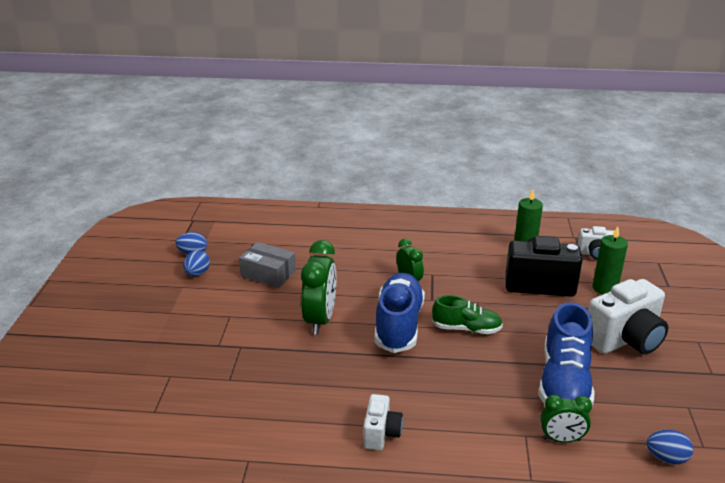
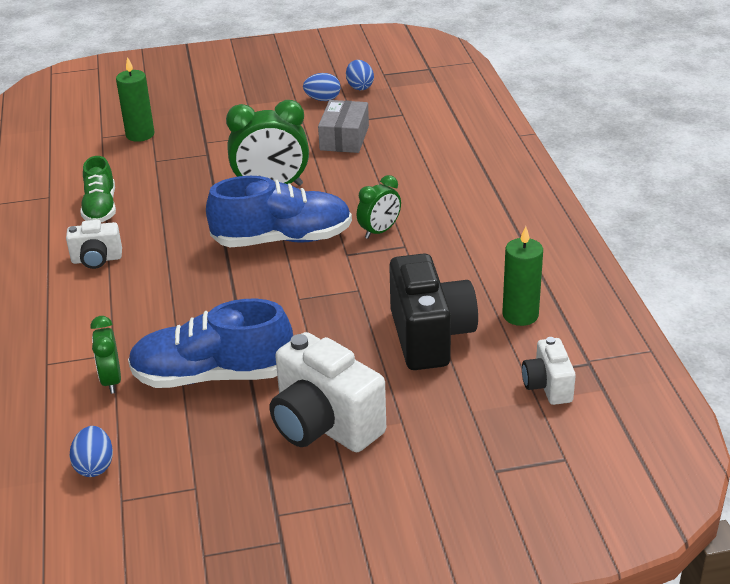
camera: 75 degrees right, 5 degrees up
green shoe [432,295,503,334] -> green shoe moved to [80,156,116,222]
green candle [592,226,628,295] -> green candle moved to [116,57,155,142]

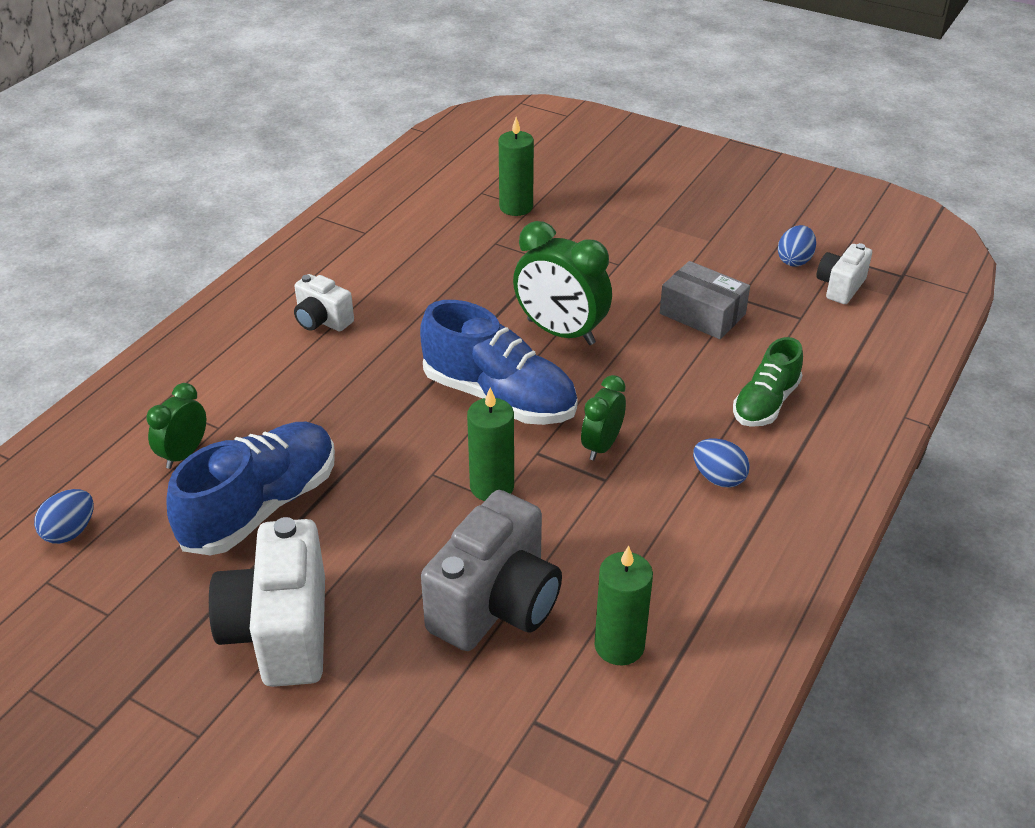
camera: 40 degrees right, 5 degrees up
green shoe [80,156,116,222] -> green shoe moved to [733,337,803,427]
blue shoe [128,299,293,388] -> blue shoe turned 90 degrees clockwise [166,422,335,555]
blue egg [303,73,341,101] -> blue egg moved to [693,439,750,488]
grey box [318,100,369,153] -> grey box turned 75 degrees clockwise [660,261,750,339]
green clock [357,175,401,239] -> green clock turned 120 degrees clockwise [581,375,626,461]
black camera [389,253,478,370] -> grey camera [421,490,562,651]
white camera [522,337,576,405] -> white camera moved to [817,243,872,304]
none -> green candle [467,388,514,501]

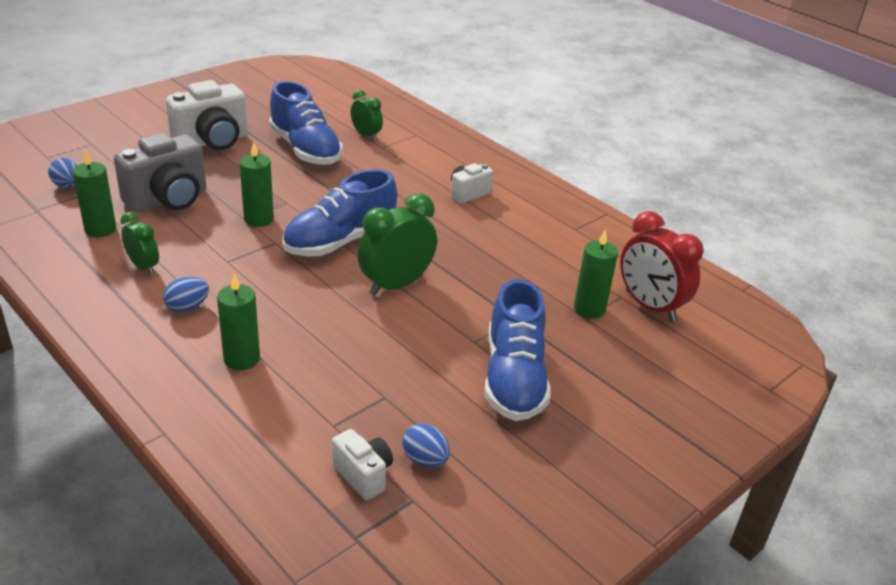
camera: 105 degrees right, 5 degrees down
blue egg [34,489,94,544] -> blue egg moved to [48,158,77,188]
white camera [209,517,325,687] -> white camera turned 135 degrees clockwise [166,80,248,150]
grey camera [421,490,562,651] -> grey camera turned 90 degrees counterclockwise [114,133,206,212]
green clock [581,375,626,461] -> green clock moved to [120,212,159,275]
grey box [660,261,750,339] -> none
green shoe [733,337,803,427] -> green candle [217,274,260,370]
none -> blue shoe [485,279,551,421]
none -> red clock [620,211,703,322]

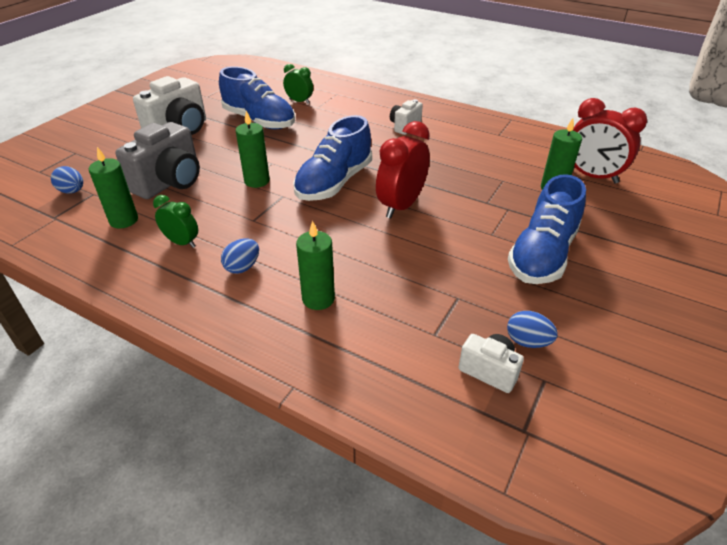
camera: 15 degrees left, 5 degrees up
green clock [357,193,437,296] -> red clock [376,121,430,218]
blue shoe [485,279,551,421] -> blue shoe turned 45 degrees clockwise [508,174,586,284]

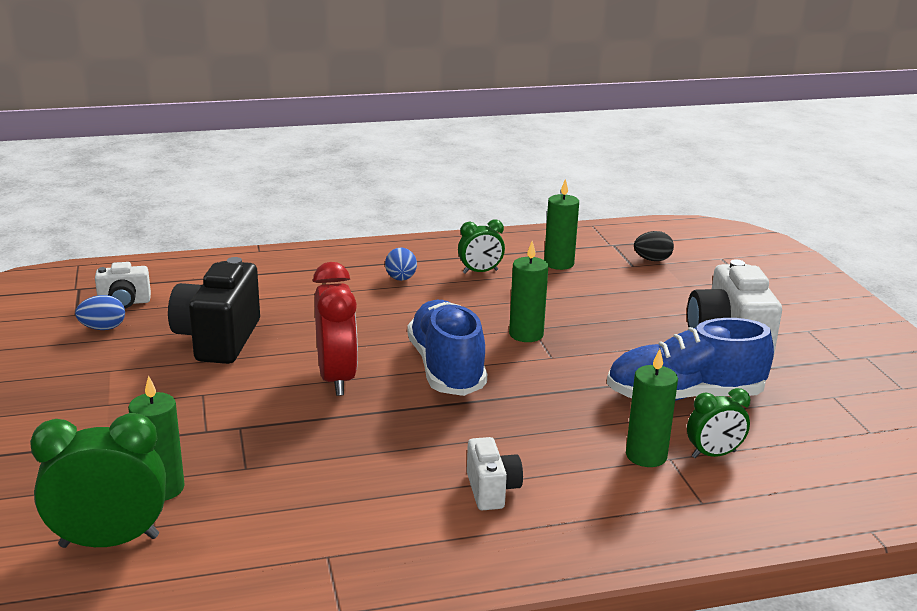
camera: 135 degrees right, 15 degrees down
blue egg [51,166,83,194] -> black egg [634,231,674,261]
grey camera [116,122,200,199] -> none
green candle [296,221,335,310] -> green candle moved to [626,349,678,467]
blue shoe [508,174,586,284] -> none
red clock [573,98,647,184] -> green clock [30,413,166,548]
none -> black camera [168,257,260,364]

